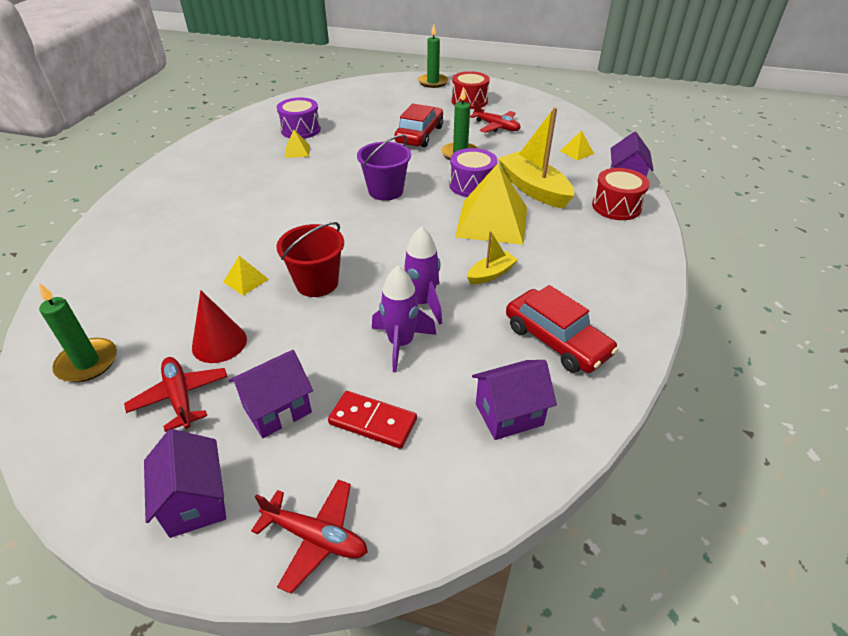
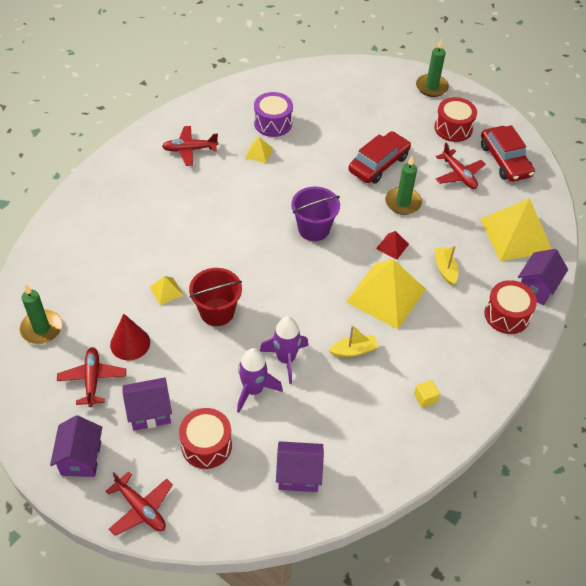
camera: 20 degrees right, 10 degrees up
red domino [328,391,417,449] -> red drum [179,408,232,469]
purple drum [449,148,497,197] -> red pyramid [376,231,409,260]
yellow boat [498,107,574,209] -> yellow boat [434,246,458,286], size x0.52
red car [506,285,618,373] -> red car moved to [481,125,535,182]
yellow pyramid [561,130,594,161] -> yellow pyramid [480,198,552,261], size x2.33
none -> red plane [162,126,218,166]
none -> yellow cube [414,380,440,408]

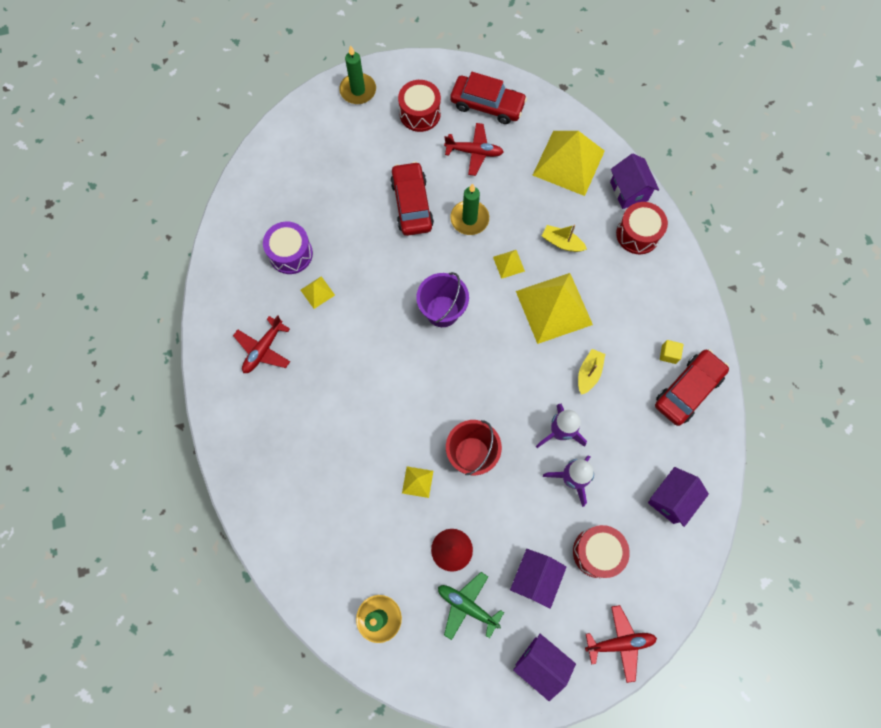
camera: 50 degrees left, 20 degrees up
red plane [57,347,126,407] -> green plane [438,572,504,640]
red pyramid [376,231,409,260] -> yellow pyramid [493,250,525,279]
none -> red car [655,349,729,426]

